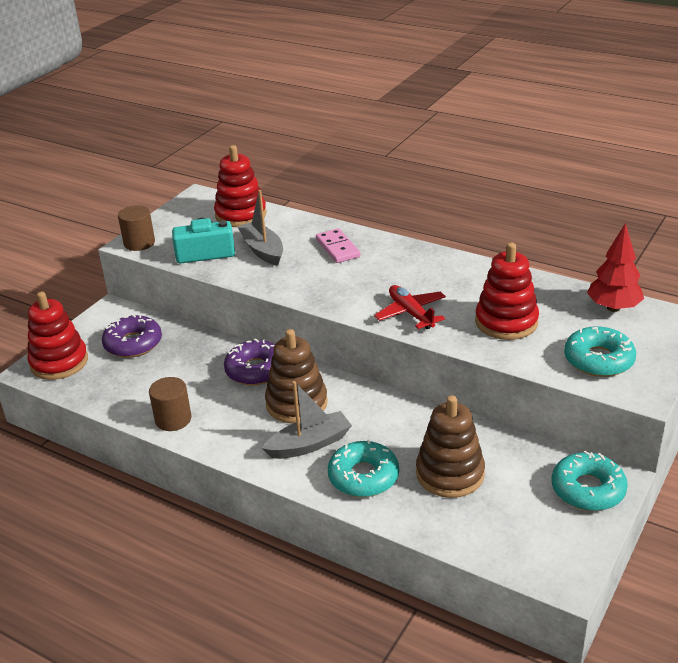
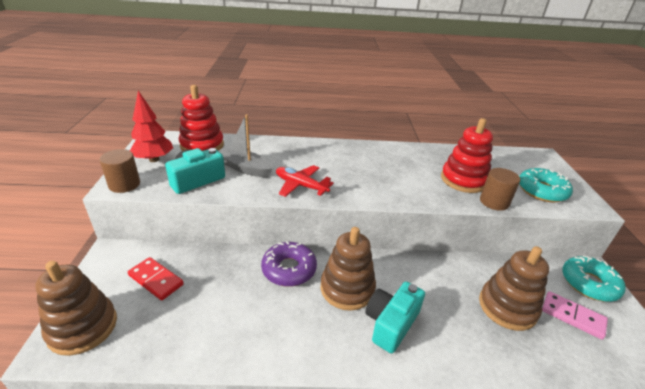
camera: 35 degrees left, 0 degrees up
red stacking toy [27,292,88,380] -> brown stacking toy [35,261,117,356]
purple donut [102,314,162,358] -> red domino [128,257,184,301]
brown cylinder [149,377,191,431] -> brown cylinder moved to [480,168,520,211]
grey boat [262,381,352,459] -> turquoise camera [365,282,425,353]
pink domino [316,228,360,263] -> pink domino moved to [542,291,608,340]
turquoise donut [328,439,399,497] -> none
red plane [374,285,446,329] -> red plane moved to [276,165,334,197]
red tree [587,223,644,312] -> red tree moved to [130,91,173,162]

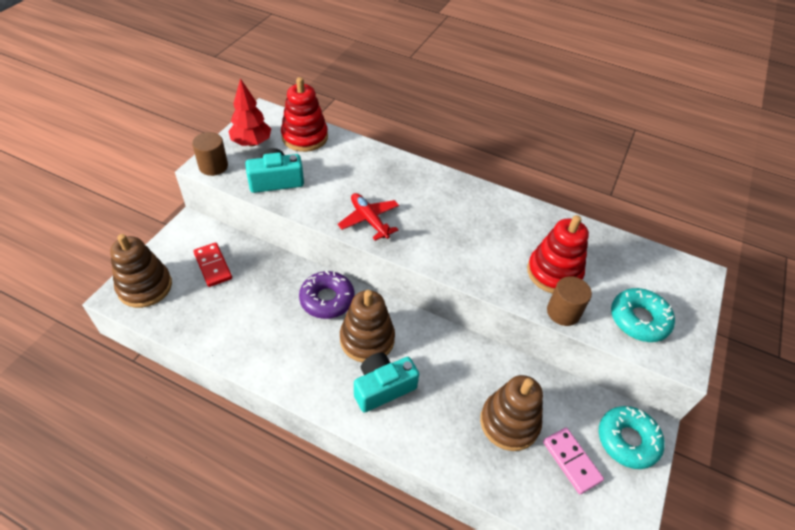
camera: 25 degrees right, 15 degrees up
grey boat [218,114,273,177] -> none

